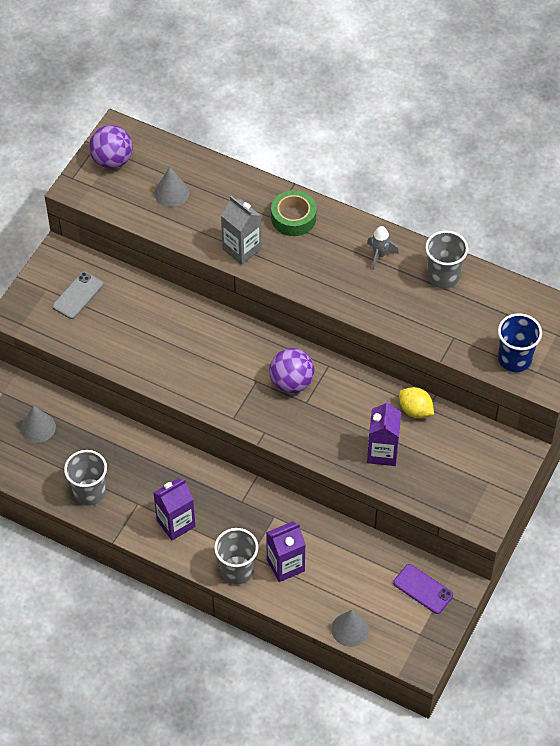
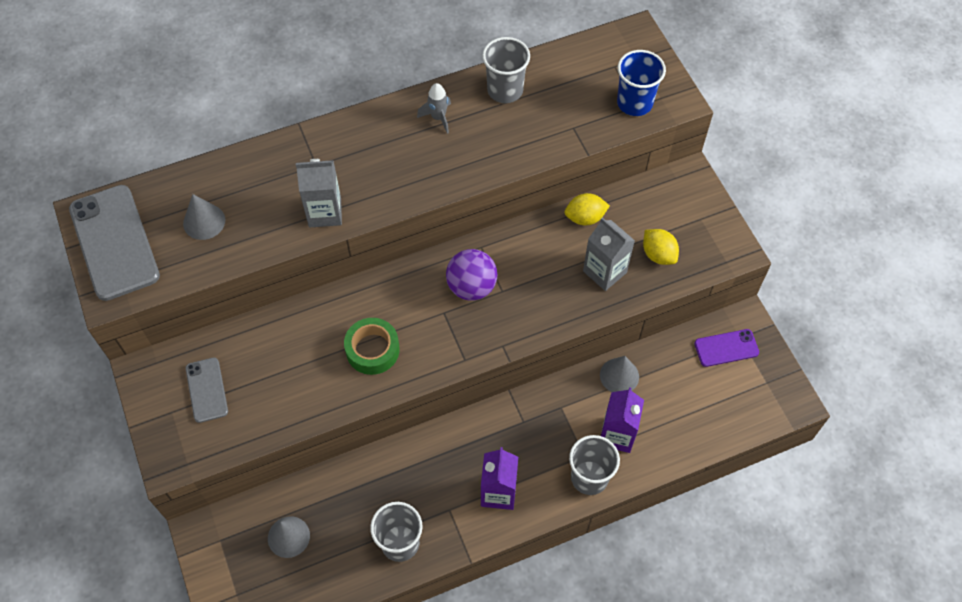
camera: 50 degrees left, 5 degrees up
purple ball [89,125,133,169] -> grey phone [69,185,160,301]
green tape [271,190,317,236] -> green tape moved to [344,318,400,375]
grey cone [331,610,369,647] -> grey cone moved to [600,356,639,392]
purple carton [367,400,401,466] -> grey carton [583,217,635,291]
none -> yellow lemon [643,229,679,265]

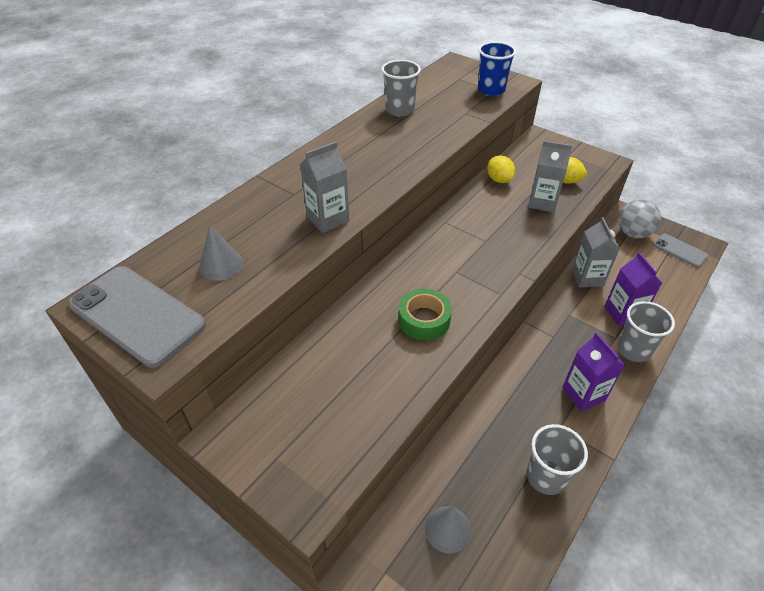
camera: 30 degrees left, 15 degrees down
grey phone [186,357,228,423] -> grey phone moved to [653,233,708,267]
grey rocket [417,83,451,134] -> none
purple ball [446,249,497,301] -> none
yellow lemon [564,193,610,225] -> yellow lemon turned 75 degrees counterclockwise [487,155,515,183]
grey cone [600,356,639,392] -> grey carton [572,217,620,287]
purple phone [694,329,759,367] -> grey ball [619,200,661,238]

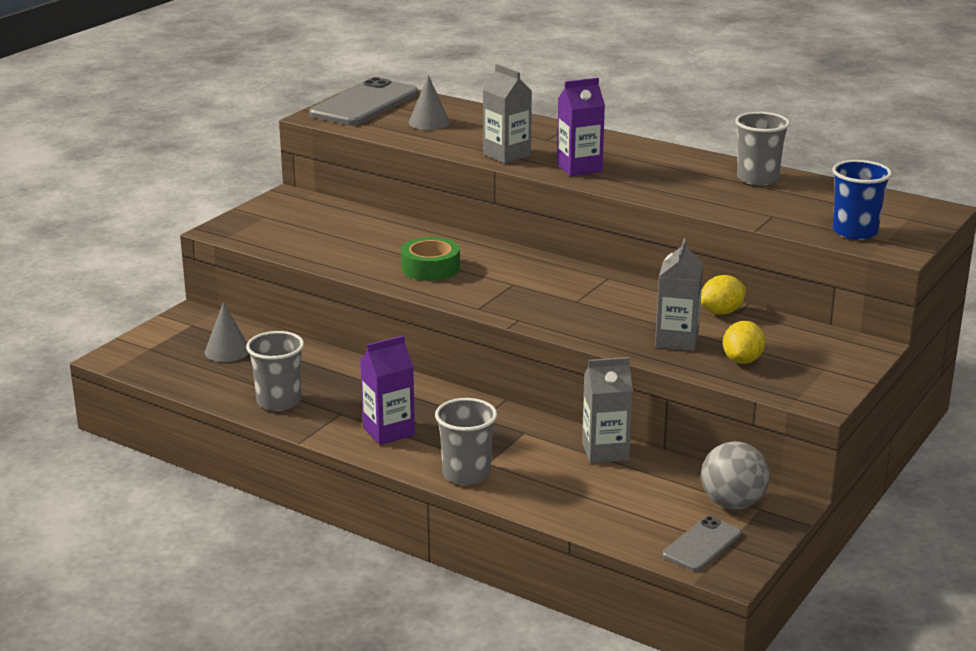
camera: 85 degrees right, 20 degrees down
purple carton [604,252,662,326] -> purple carton moved to [557,78,605,176]

